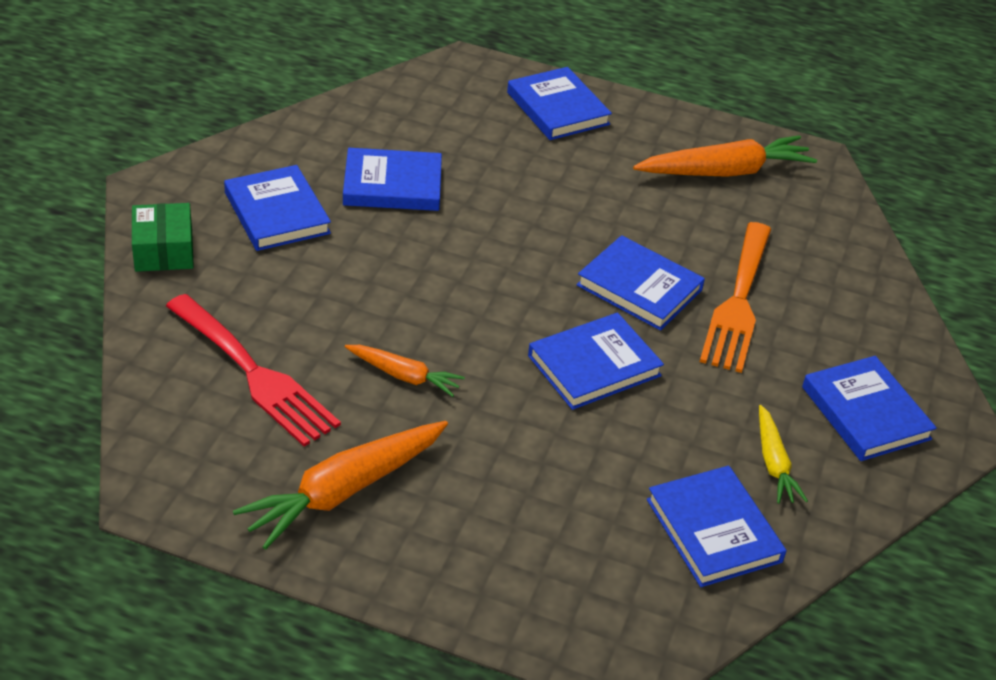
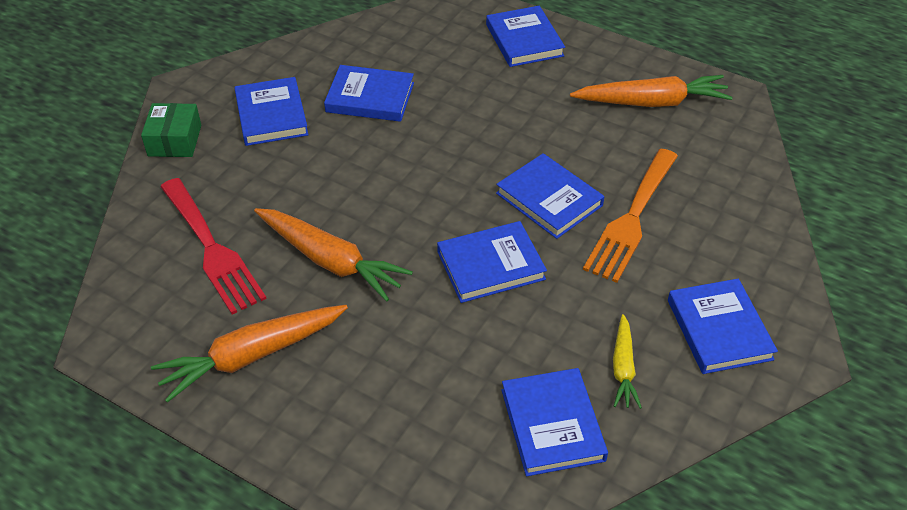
camera: 15 degrees right, 5 degrees up
orange carrot [345,345,465,397] -> orange carrot [254,208,413,301], size x1.77

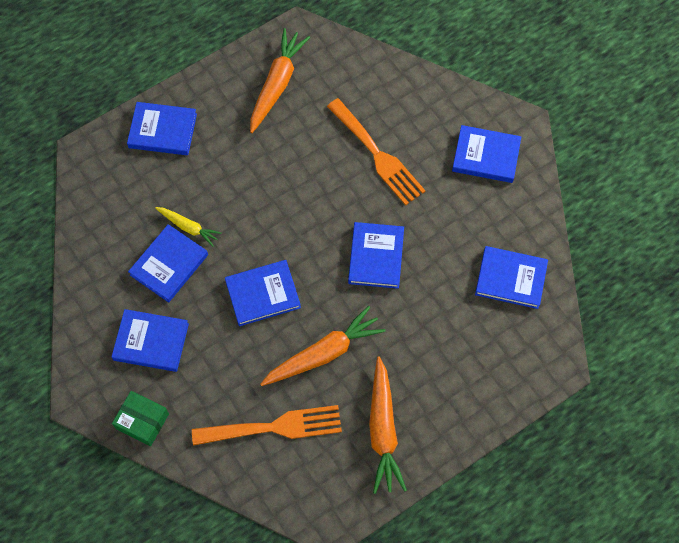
camera: 65 degrees left, 20 degrees up
red fork [160,178,267,314] -> orange fork [192,405,342,446]
blue book [496,153,604,239] -> blue book moved to [225,260,301,326]
yellow carrot [613,314,642,409] -> yellow carrot moved to [155,207,222,247]

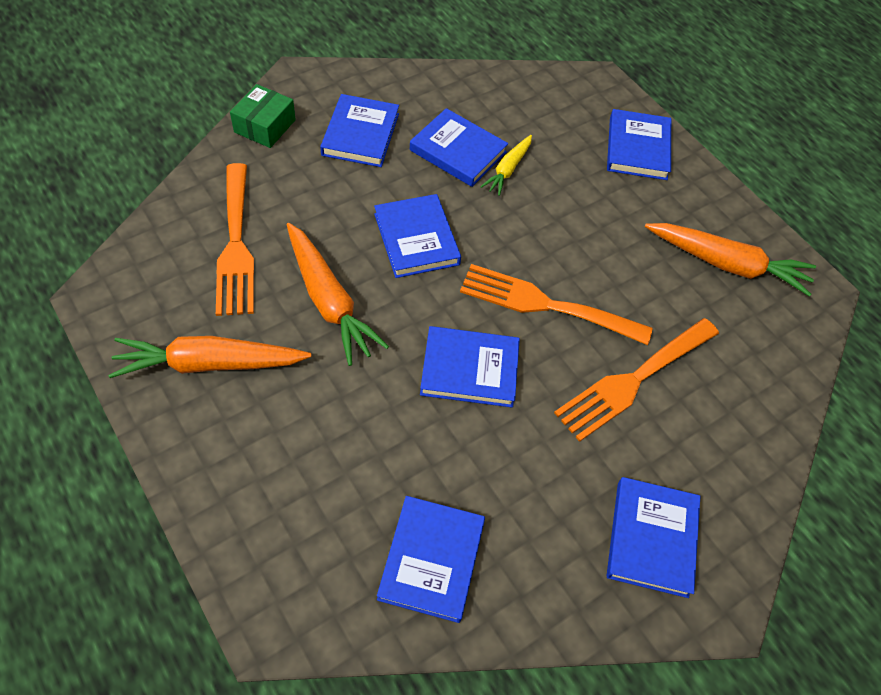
camera: 85 degrees right, 10 degrees down
none -> orange fork [460,264,653,345]

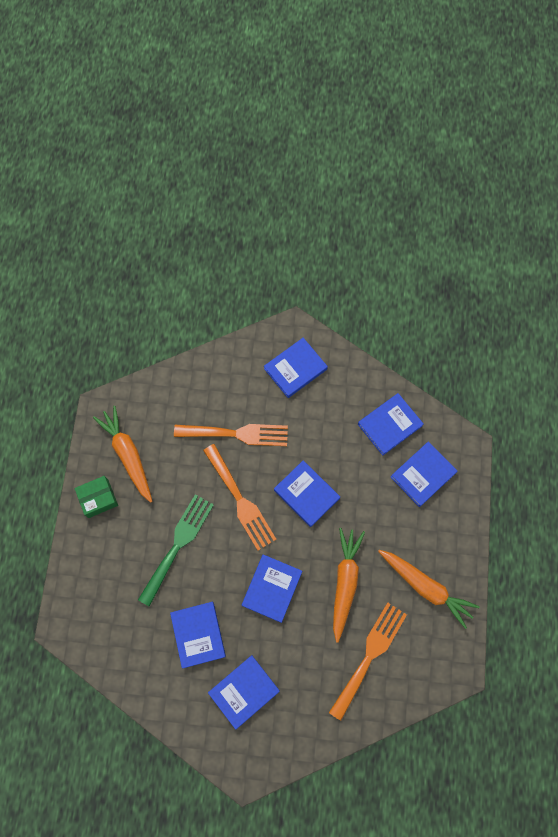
camera: 135 degrees left, 15 degrees up
green box [230,84,296,148] -> green box moved to [75,476,118,518]
yellow carrot [480,135,532,196] -> none
blue book [607,109,671,180] -> blue book moved to [391,442,458,507]
none -> green fork [138,494,214,607]

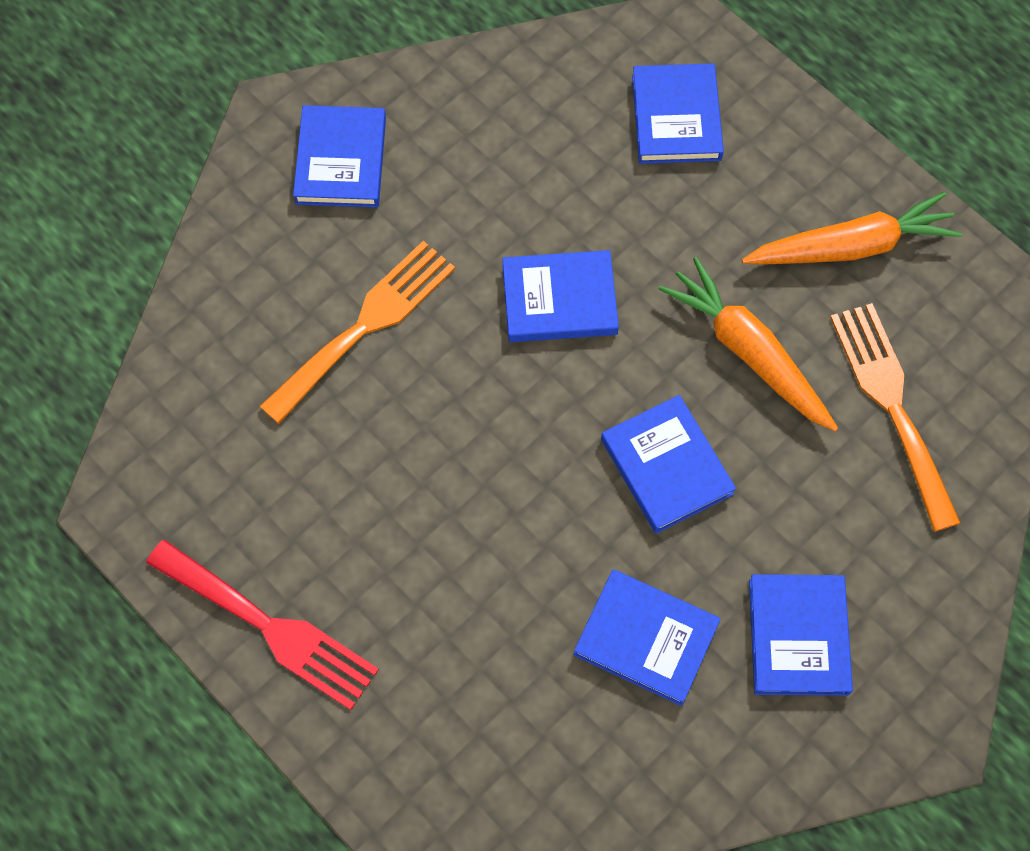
camera: 50 degrees left, 5 degrees down
green box [75,476,118,518] -> red fork [146,540,379,710]
orange carrot [93,406,152,503] -> none
green fork [138,494,214,607] -> none
orange fork [203,444,277,551] -> none
blue book [358,393,424,455] -> none

